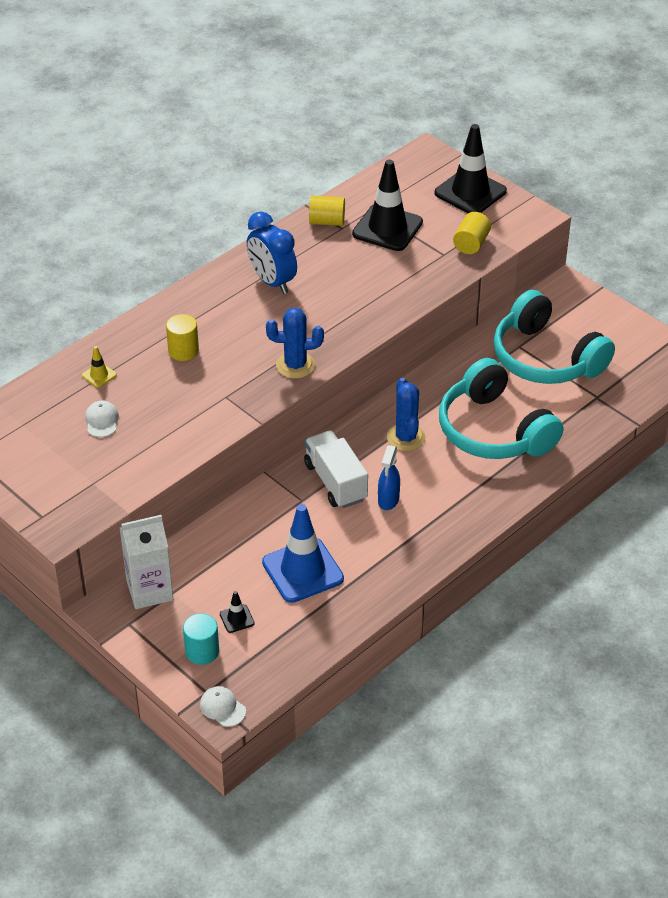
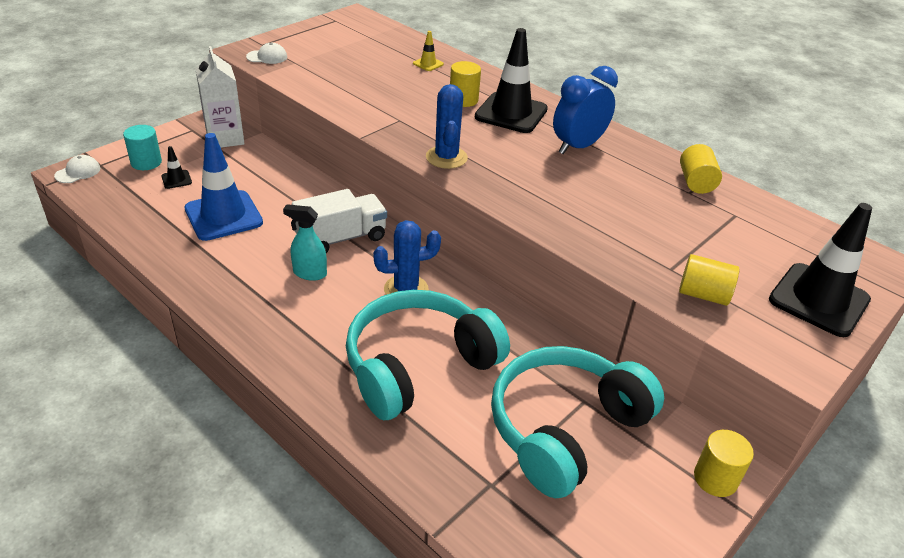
camera: 85 degrees right, 5 degrees down
white cap [85,401,119,437] -> white cap moved to [246,43,287,64]
black traffic cone [352,160,423,251] -> black traffic cone moved to [475,28,548,133]
blue spray bottle [378,445,400,510] -> turquoise spray bottle [283,204,327,281]
none -> yellow cylinder [694,430,754,497]

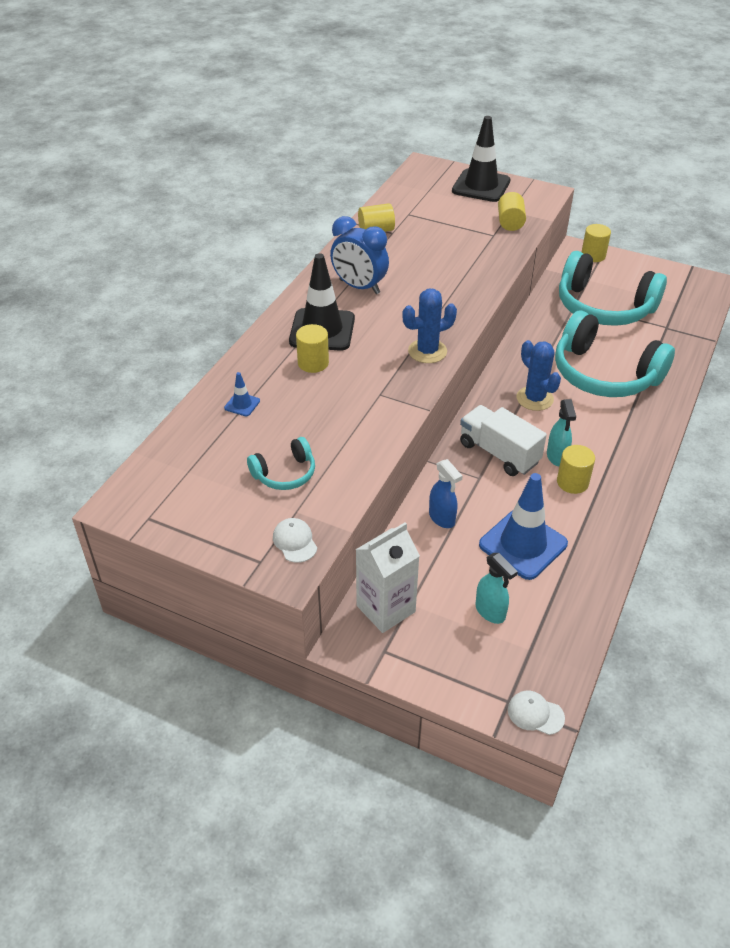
camera: 105 degrees left, 5 degrees up
turquoise cylinder [123,125,162,170] -> none
black traffic cone [161,146,192,189] -> turquoise spray bottle [475,553,518,624]
yellow traffic cone [413,31,444,71] -> blue traffic cone [224,372,260,416]
none -> turquoise headphones [247,437,315,490]
none -> blue spray bottle [429,459,462,528]
none -> yellow cylinder [557,445,595,494]

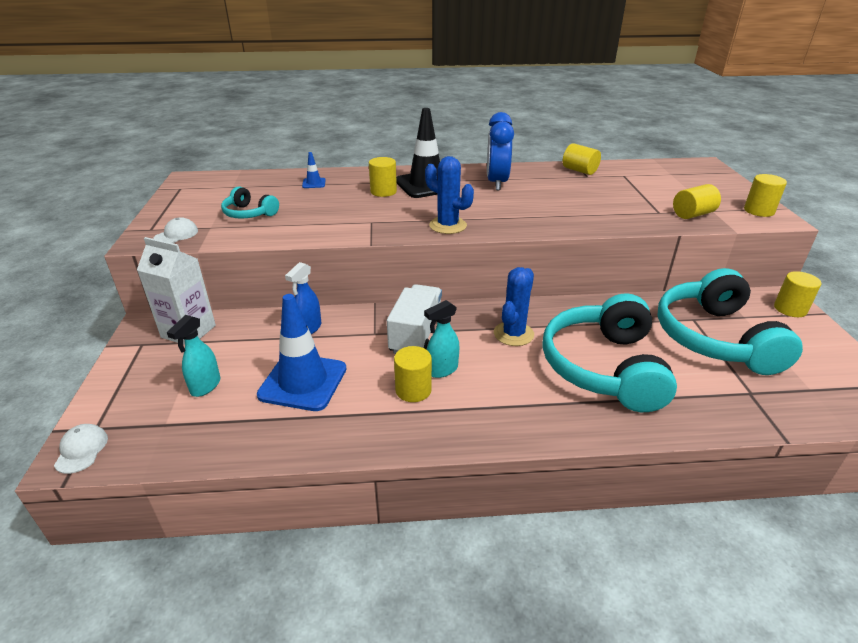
camera: 60 degrees right, 10 degrees down
black traffic cone [452,116,511,202] -> none
none -> yellow cylinder [744,174,787,217]

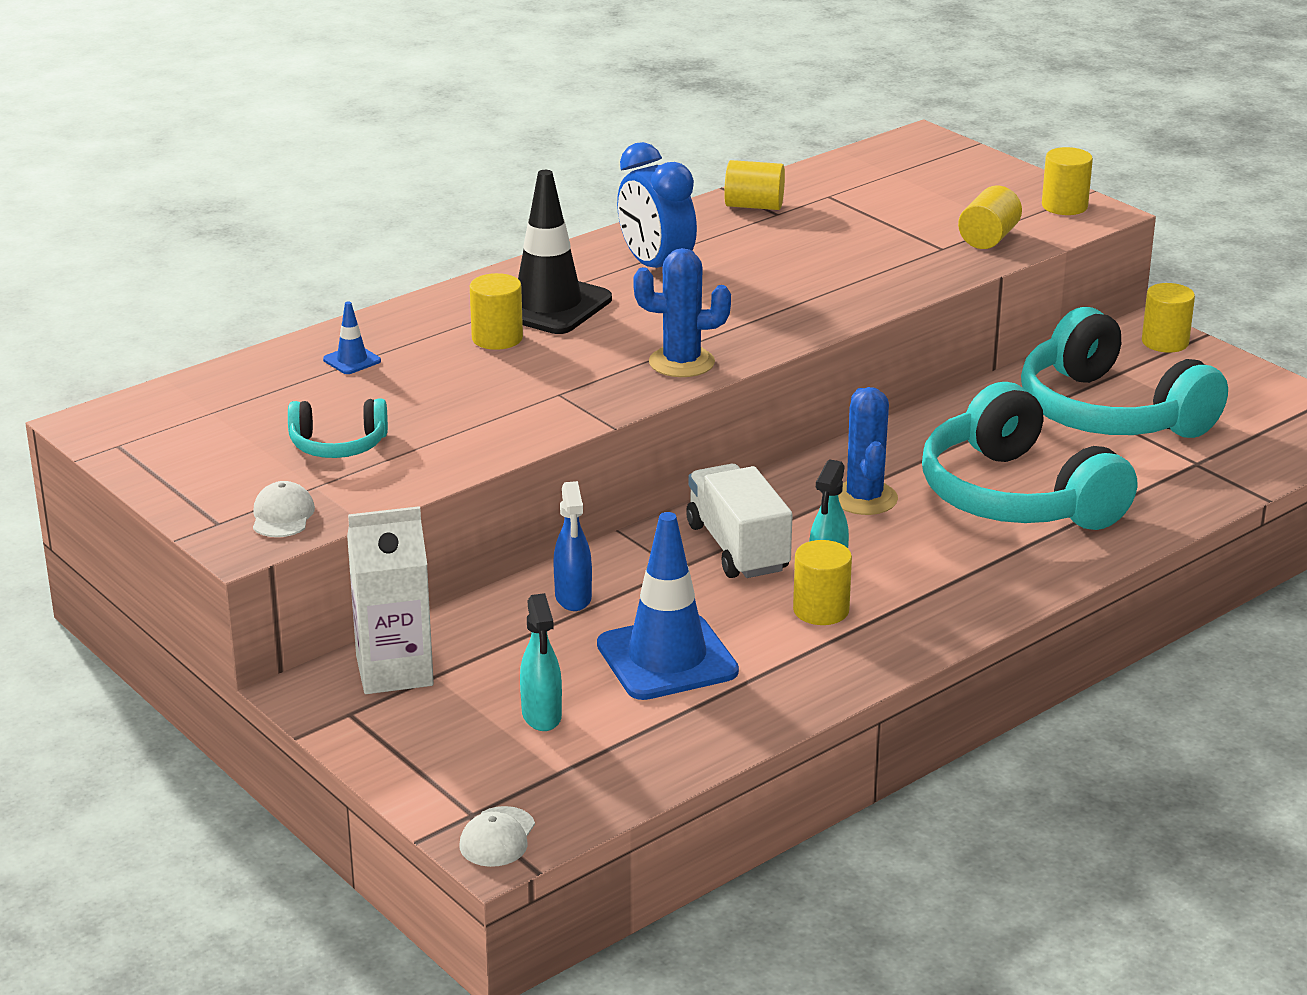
camera: 35 degrees left, 5 degrees down
white cap [54,424,108,474] -> white cap turned 120 degrees counterclockwise [460,806,535,867]

